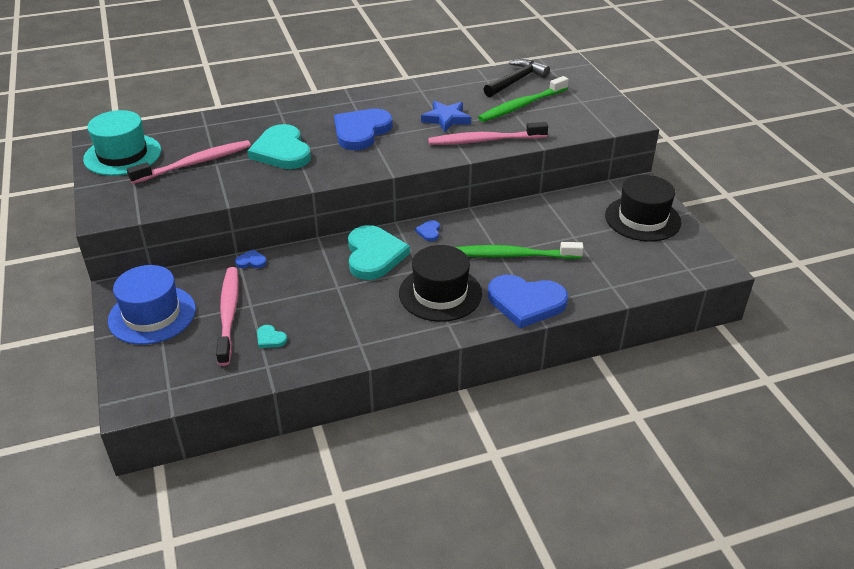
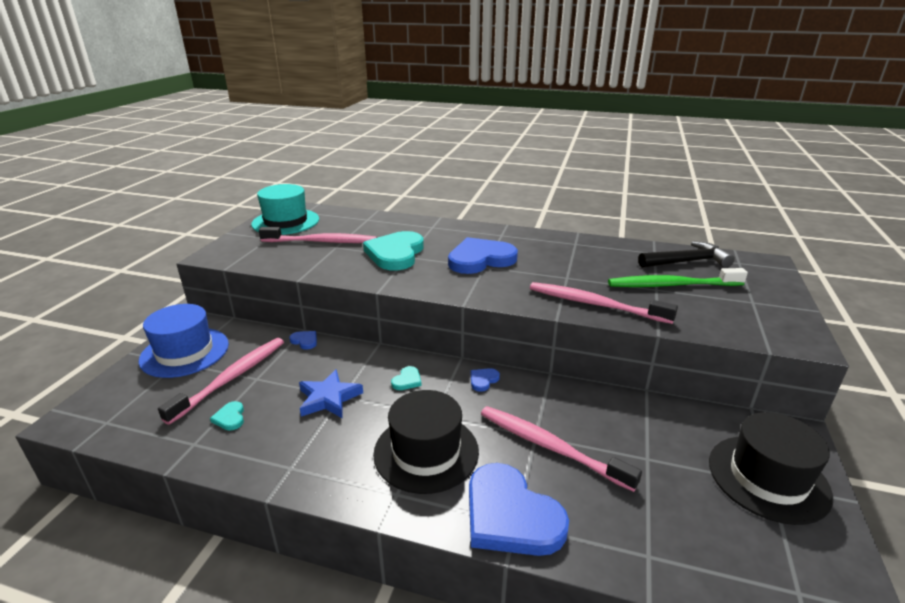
camera: 35 degrees right, 10 degrees down
turquoise heart [348,225,410,280] -> turquoise heart [391,366,421,390], size x0.41
blue star [421,101,471,132] -> blue star moved to [299,369,363,418]
green toothbrush [455,242,584,259] -> pink toothbrush [481,406,642,492]

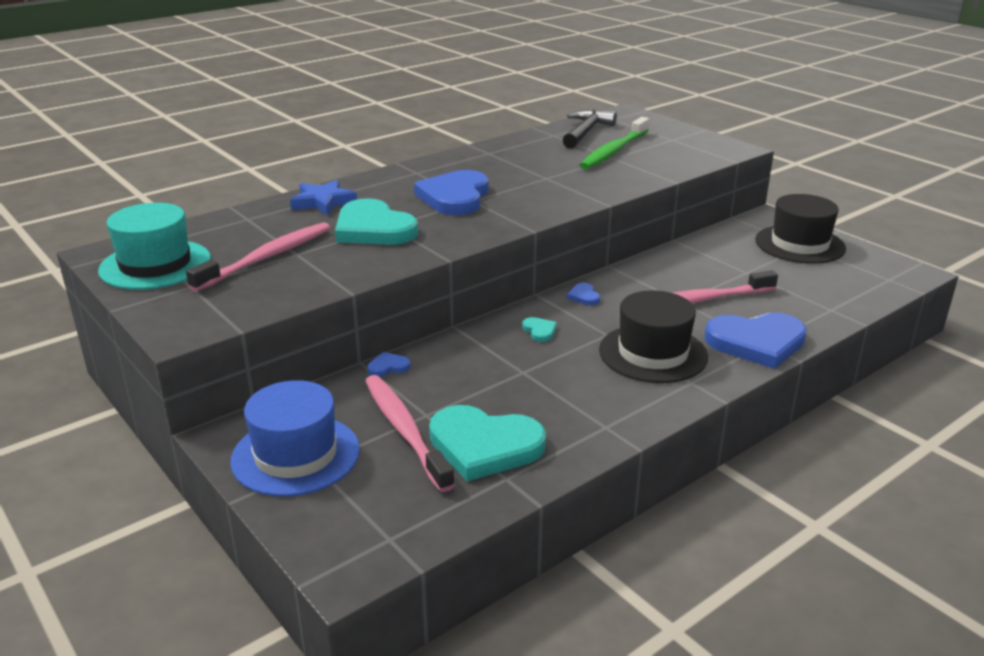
camera: 55 degrees left, 0 degrees up
turquoise heart [210,401,244,431] -> turquoise heart [429,405,546,481], size x2.44
blue star [299,369,363,418] -> blue star moved to [290,180,357,215]
pink toothbrush [530,282,678,324] -> none

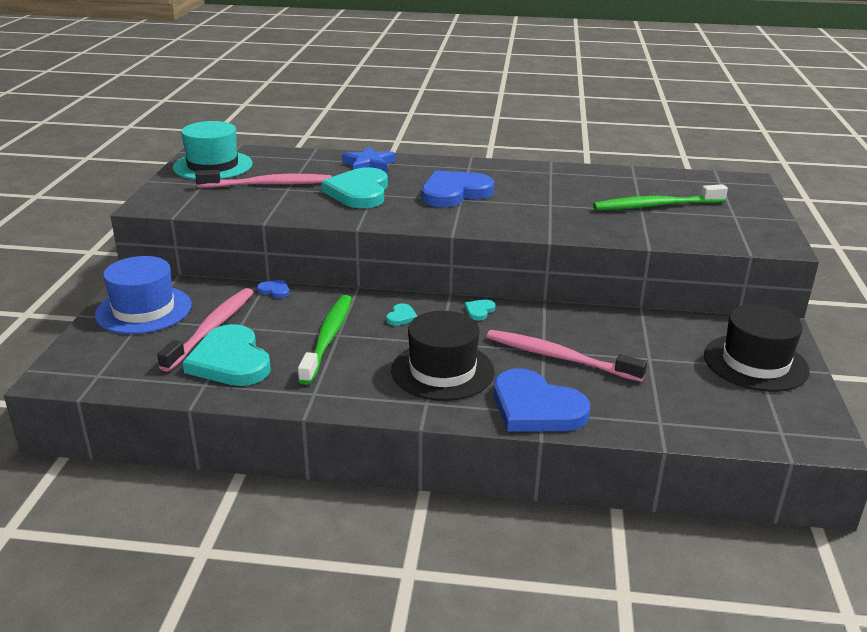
camera: 45 degrees right, 0 degrees up
black hammer [563,109,617,149] -> none
blue heart [567,283,600,305] -> turquoise heart [464,299,495,320]
none -> green toothbrush [298,295,352,385]

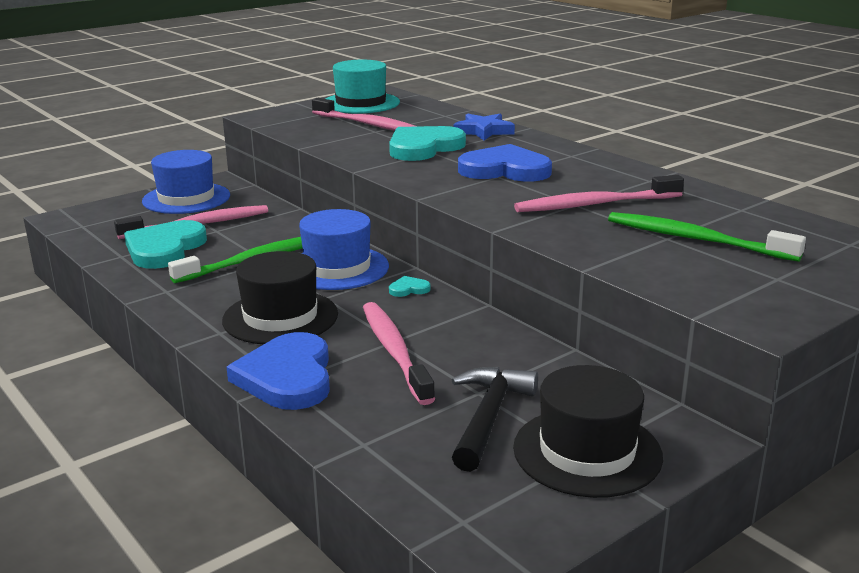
camera: 45 degrees right, 5 degrees down
blue heart [257,280,289,298] -> none
turquoise heart [386,303,417,326] -> blue hat [299,209,389,290]
none -> black hammer [452,367,538,472]
none -> pink toothbrush [514,175,684,212]

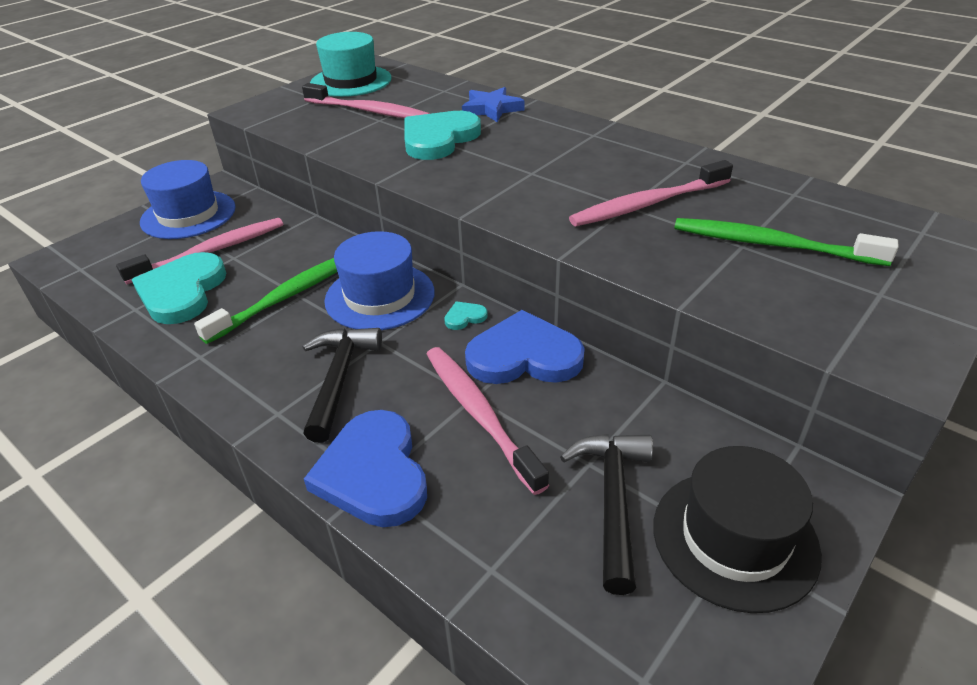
camera: 10 degrees left, 15 degrees up
black hat [222,251,338,344] -> black hammer [303,328,382,443]
blue heart [458,144,552,182] -> blue heart moved to [465,310,585,384]

